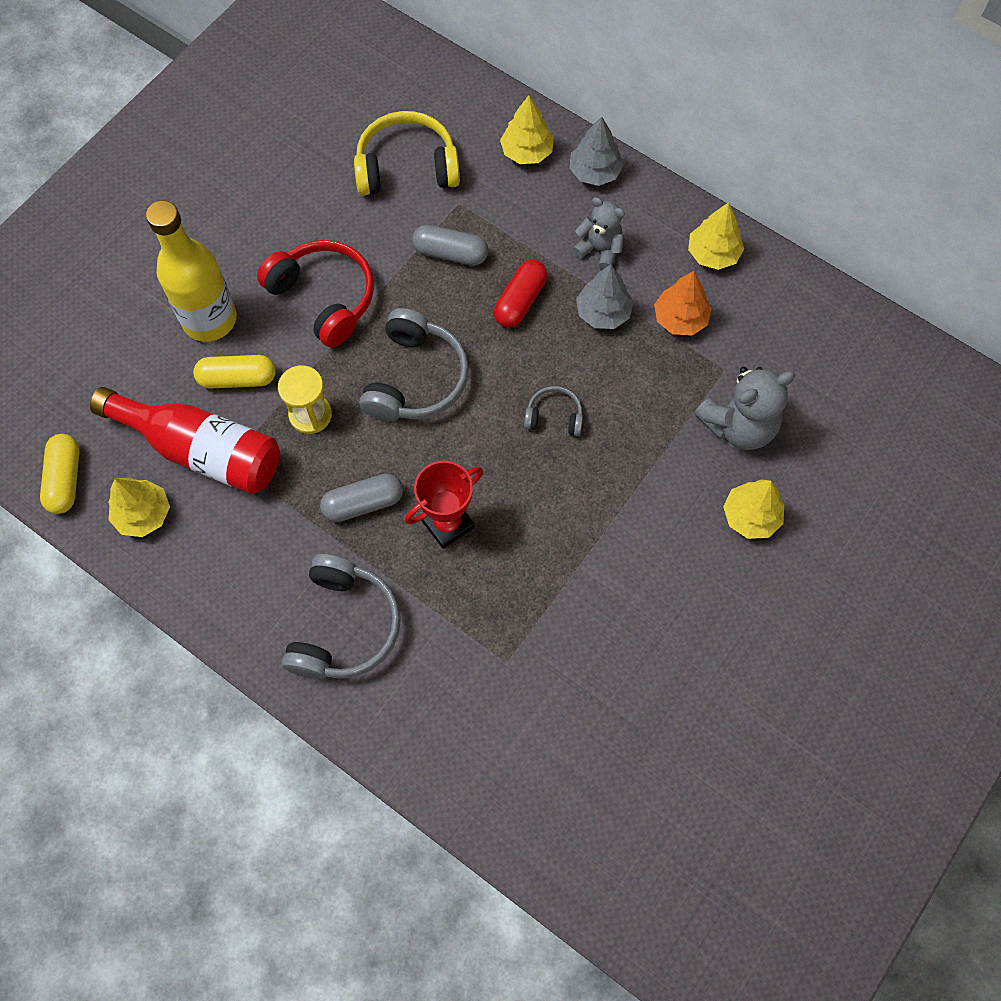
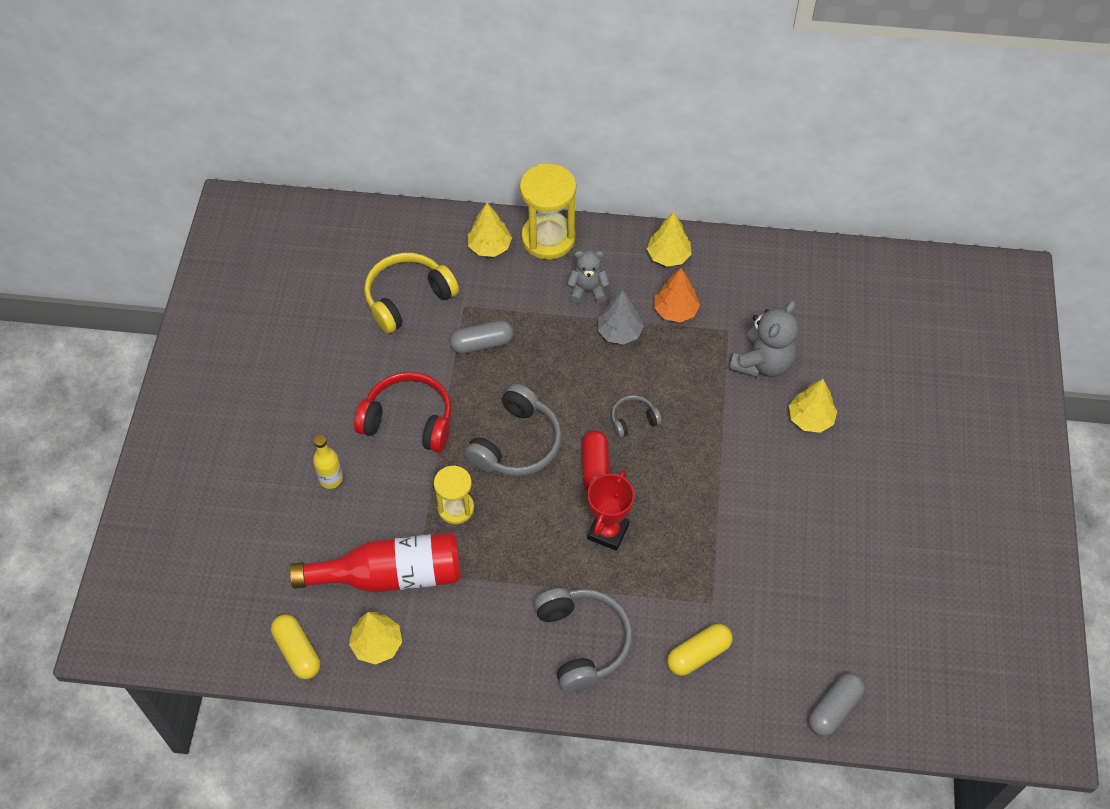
camera: 30 degrees left, 10 degrees down
yellow bottle [146,200,237,342] -> yellow bottle [313,435,343,489], size x0.50
yellow capsule [193,355,276,389] -> yellow capsule moved to [667,624,733,676]
grey capsule [320,473,403,522] -> grey capsule moved to [808,673,865,736]
grey headphones [359,308,469,421] -> grey headphones turned 45 degrees clockwise [464,384,562,476]
red capsule [494,260,547,328] -> red capsule moved to [582,430,610,490]
grey tree [569,116,624,186] -> yellow hourglass [520,163,576,260]

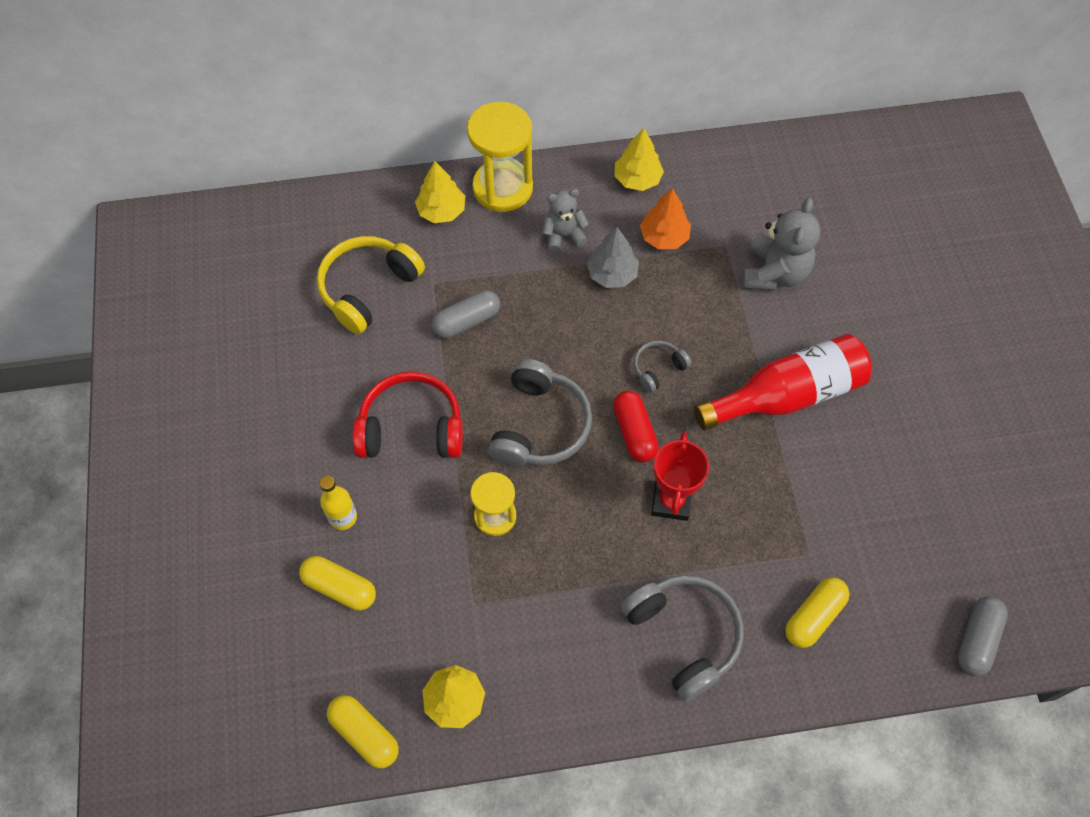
camera: 15 degrees left, 5 degrees up
red bottle [290,532,461,592] -> red bottle moved to [694,334,872,431]
yellow tree [789,379,837,433] -> none
none -> yellow capsule [299,556,376,611]

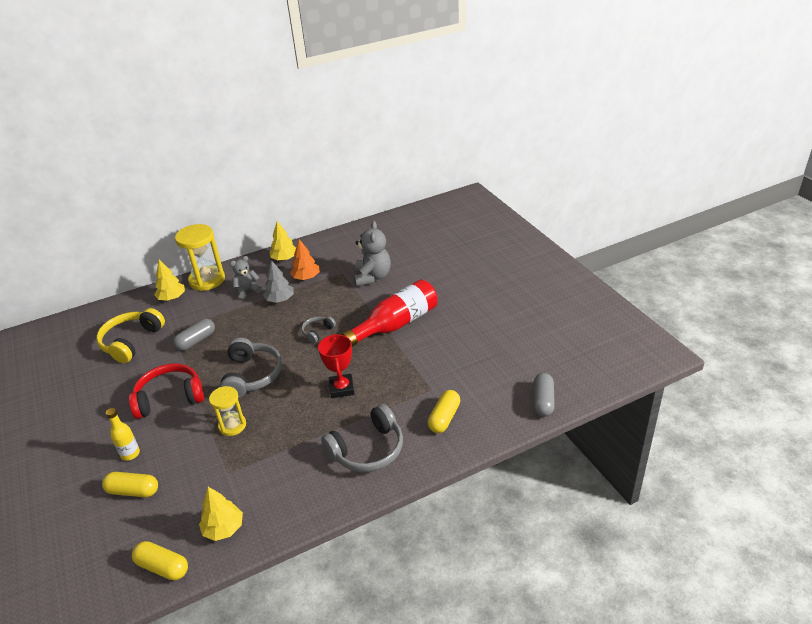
camera: 15 degrees left, 25 degrees down
red capsule [613,391,659,462] -> none
grey headphones [621,575,744,702] -> grey headphones turned 105 degrees clockwise [321,404,403,472]

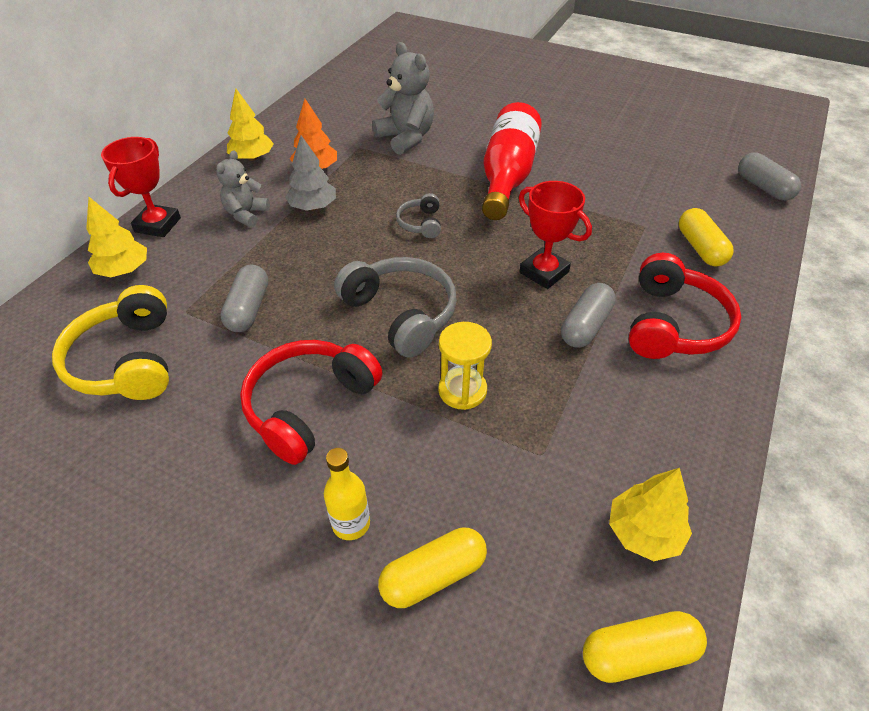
camera: 40 degrees left, 10 degrees up
yellow hourglass [175,224,225,291] -> red trophy [101,137,181,237]
grey headphones [321,404,403,472] -> red headphones [628,253,741,359]
none -> grey capsule [561,283,616,348]

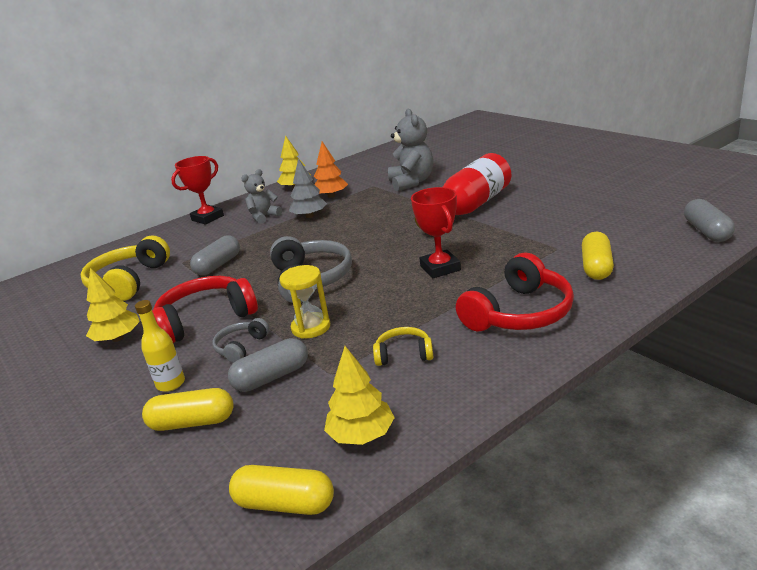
camera: 30 degrees right, 20 degrees down
yellow tree [86,197,147,277] -> yellow tree moved to [86,268,140,342]
grey headphones [396,193,441,238] -> grey headphones moved to [212,318,270,363]
grey capsule [561,283,616,348] -> grey capsule moved to [228,338,308,392]
none -> yellow headphones [373,327,433,366]

